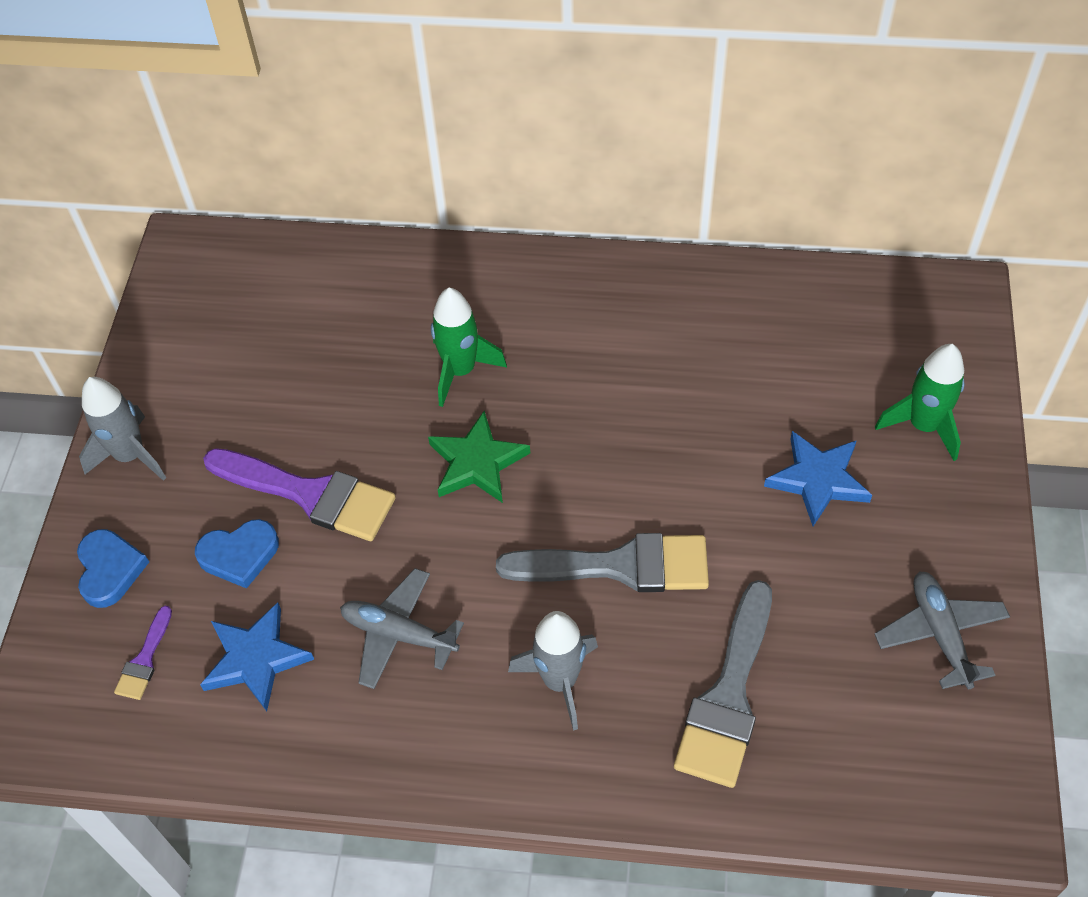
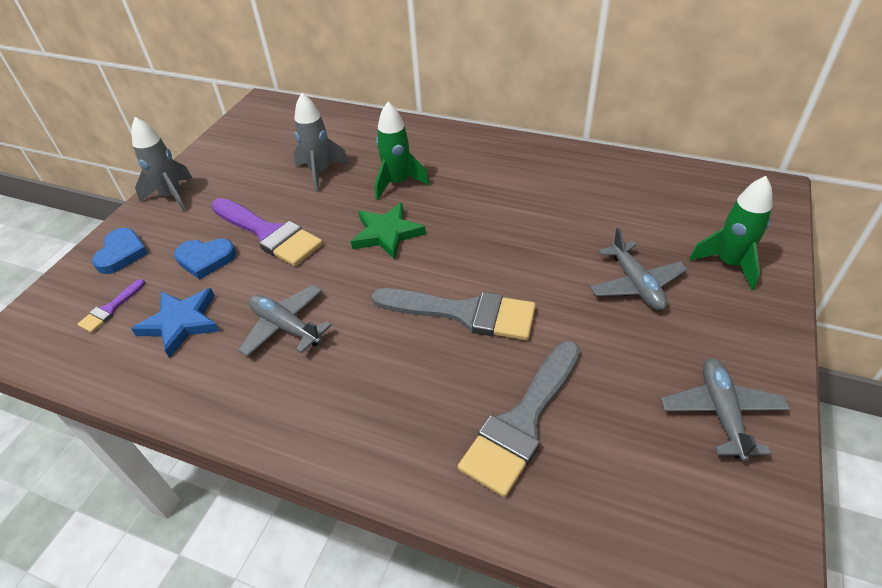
camera: 15 degrees right, 10 degrees down
grey rocket [508,611,598,730] -> grey rocket moved to [294,93,349,192]
blue star [764,431,872,526] -> grey plane [590,228,687,310]

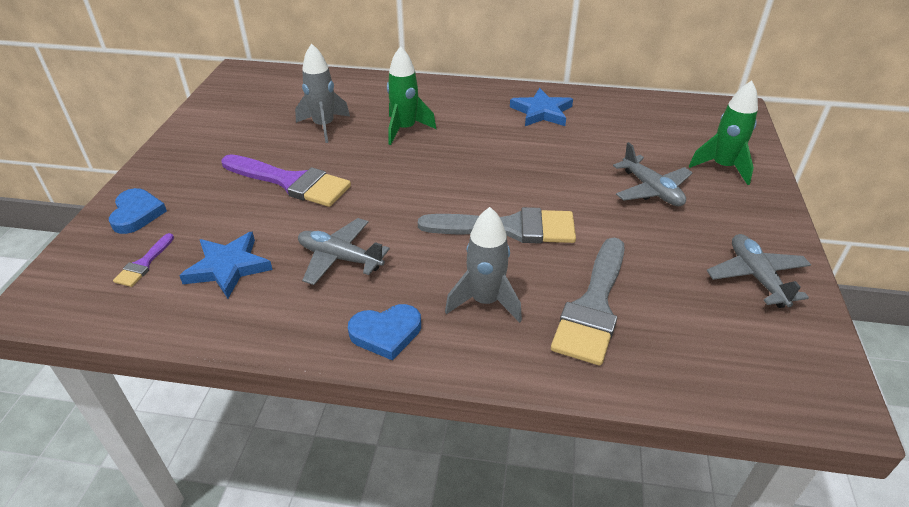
camera: 15 degrees left, 5 degrees down
grey rocket [131,117,193,212] -> grey rocket moved to [445,207,522,323]
blue heart [174,238,236,280] -> blue heart moved to [348,304,421,360]
green star [351,203,426,260] -> none
none -> blue star [510,88,573,126]

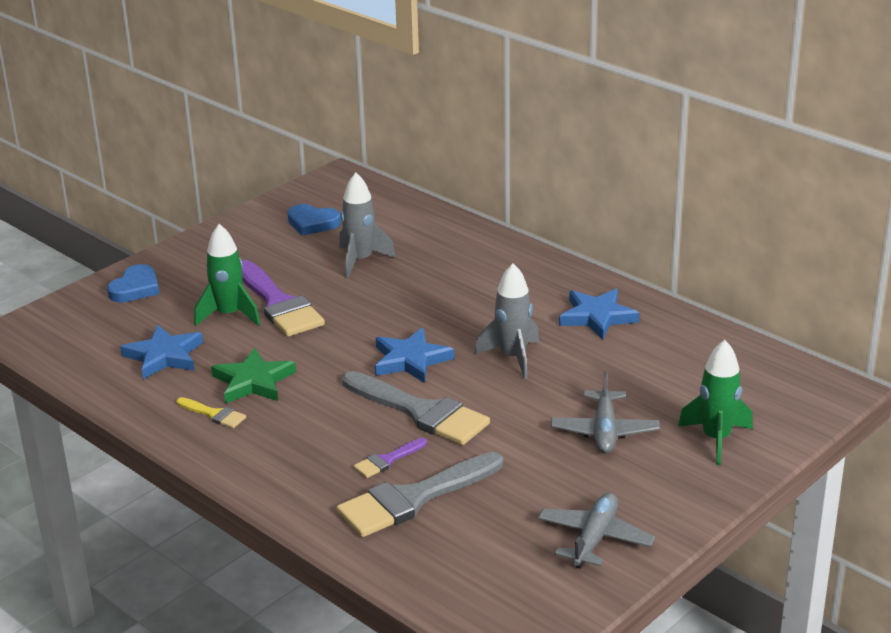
camera: 35 degrees right, 10 degrees down
purple brush [113,233,174,287] -> purple brush moved to [354,438,427,478]
grey plane [298,218,390,285] -> green star [211,348,296,404]
blue heart [348,304,421,360] -> blue heart moved to [287,204,341,236]
green rocket [387,46,436,145] -> green rocket moved to [194,224,260,327]
grey rocket [445,207,522,323] -> grey rocket moved to [475,263,539,379]
none -> yellow brush [177,397,246,428]
none -> blue star [375,328,454,383]

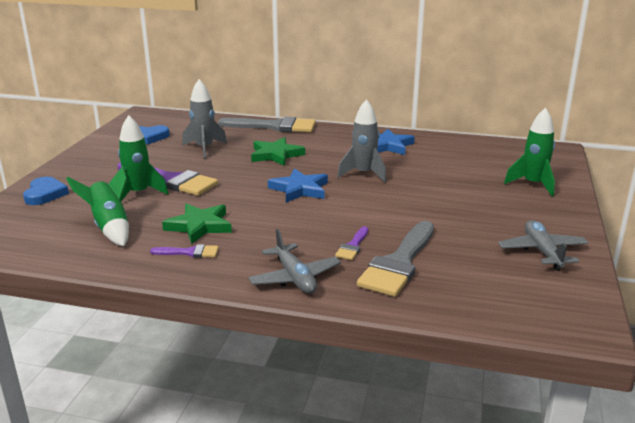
camera: 30 degrees left, 5 degrees down
blue star [120,325,203,379] -> green rocket [66,166,129,246]
yellow brush [177,397,246,428] -> purple brush [150,244,219,258]
grey brush [342,371,490,445] -> grey brush moved to [218,117,316,132]
grey plane [551,371,660,454] -> grey plane moved to [248,229,341,294]
none -> green star [251,137,305,166]

